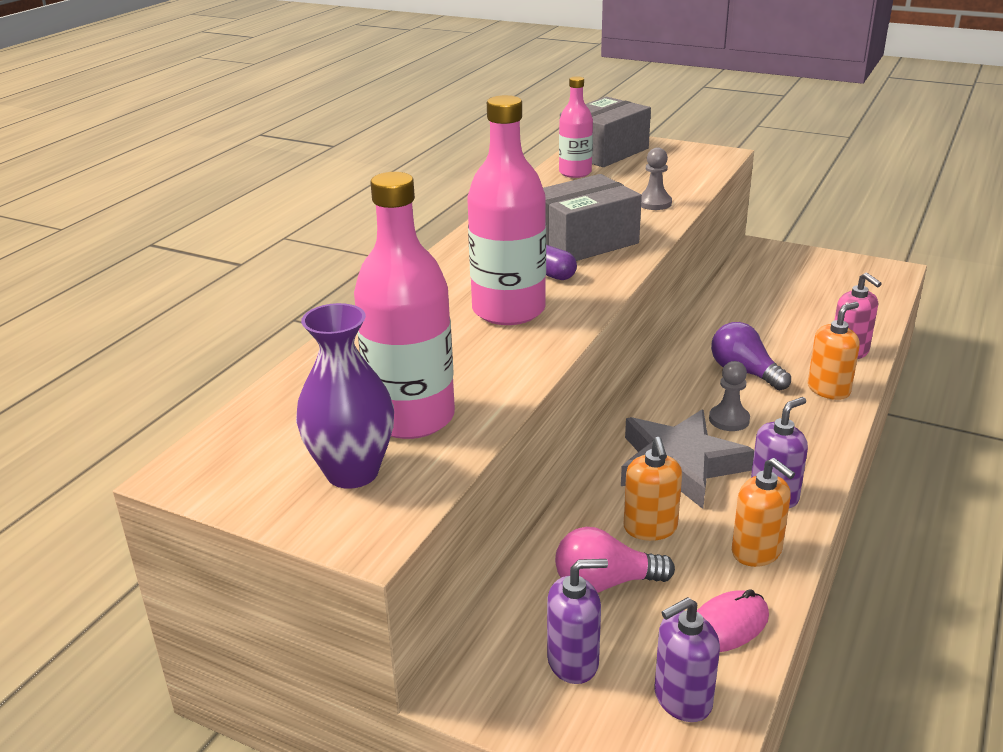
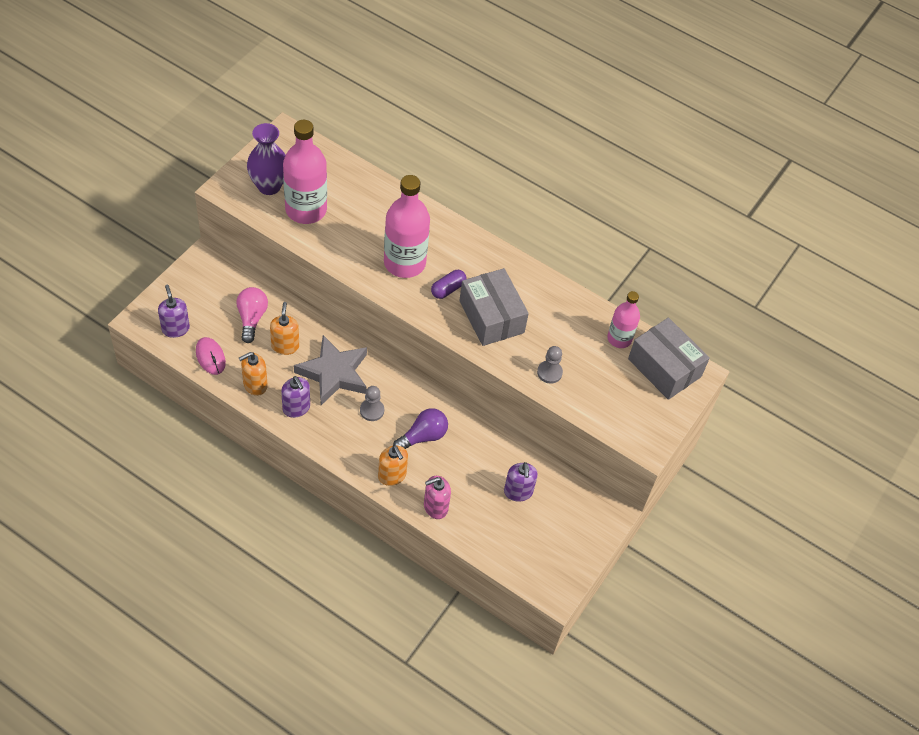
camera: 90 degrees right, 25 degrees up
purple soap dispenser [547,559,608,684] -> purple soap dispenser moved to [504,462,538,502]
orange soap dispenser [624,437,682,541] -> orange soap dispenser turned 90 degrees clockwise [270,302,299,355]

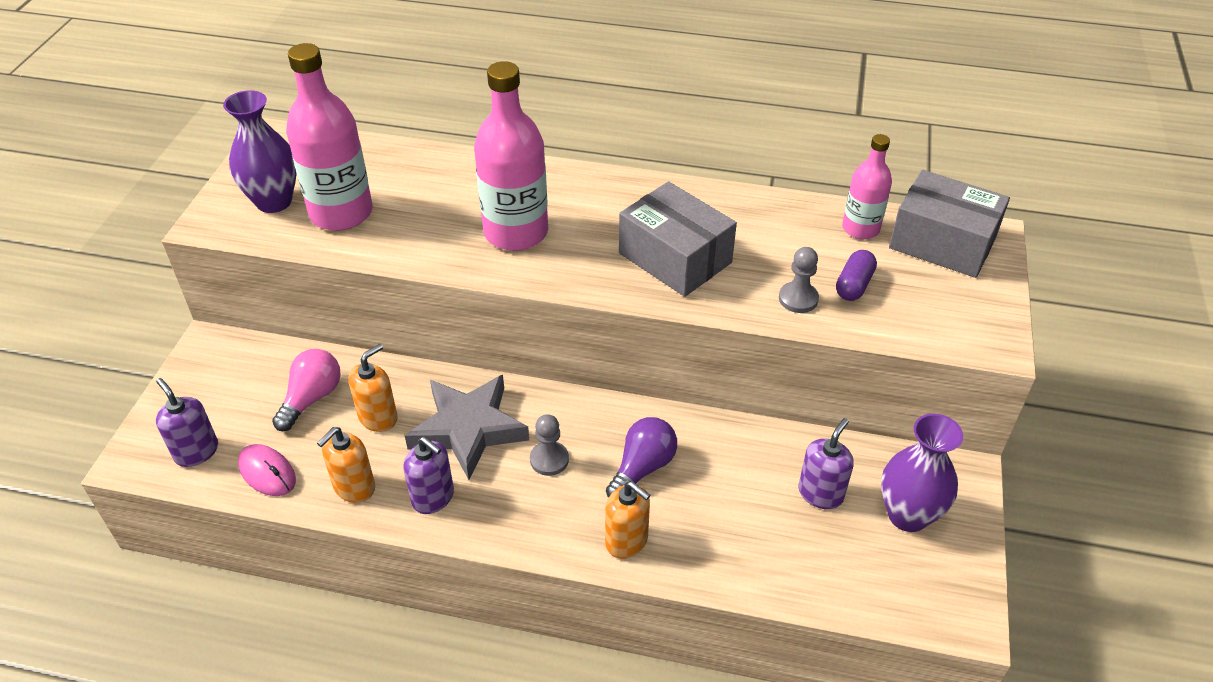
camera: 15 degrees left, 10 degrees down
pink light bulb [236,287,268,343] -> pink light bulb turned 45 degrees clockwise [272,349,341,431]
orange soap dispenser [270,302,299,355] -> orange soap dispenser turned 60 degrees clockwise [348,344,398,432]
pink soap dispenser [424,476,451,519] -> none
purple capsule [431,270,467,299] -> purple capsule moved to [836,250,877,301]
purple soap dispenser [504,462,538,502] -> purple soap dispenser turned 120 degrees counterclockwise [798,418,854,509]
none -> purple vase [881,413,963,532]

